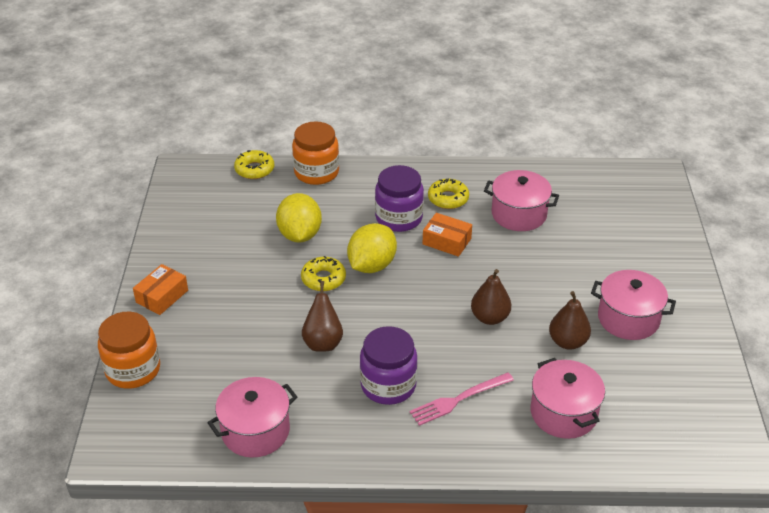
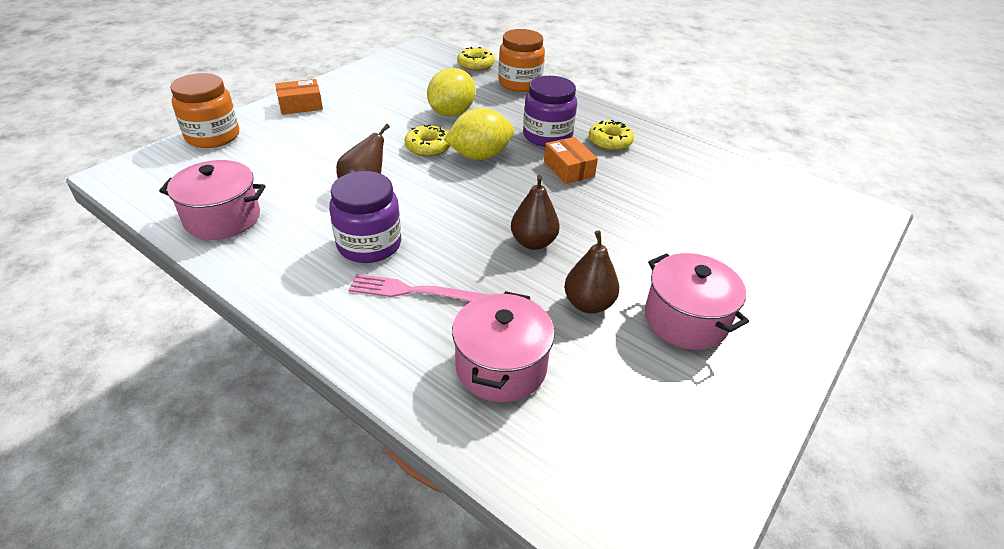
camera: 35 degrees right, 0 degrees up
pink pot [484,170,559,231] -> none

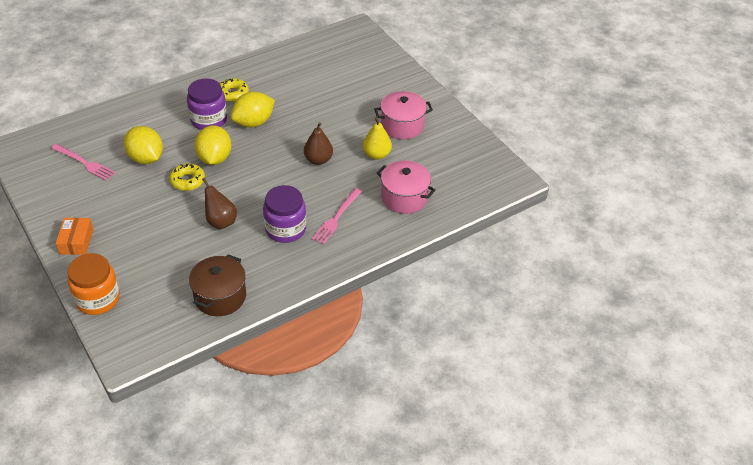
camera: 70 degrees left, 5 degrees up
pink pot [159,160,266,240] -> brown pot [189,254,246,316]
yellow donut [457,47,495,71] -> none
orange jar [498,29,545,92] -> none
orange box [544,137,598,184] -> yellow lemon [231,92,275,128]
brown pear [564,230,619,313] -> yellow pear [363,117,392,160]
none -> pink fork [51,144,115,181]

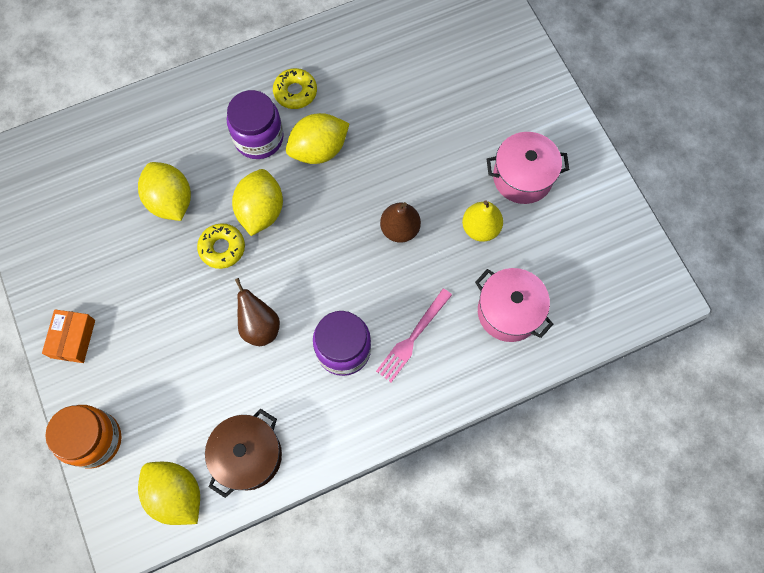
camera: 10 degrees right, 25 degrees up
pink fork [51,144,115,181] -> none
none -> yellow lemon [138,462,200,525]

